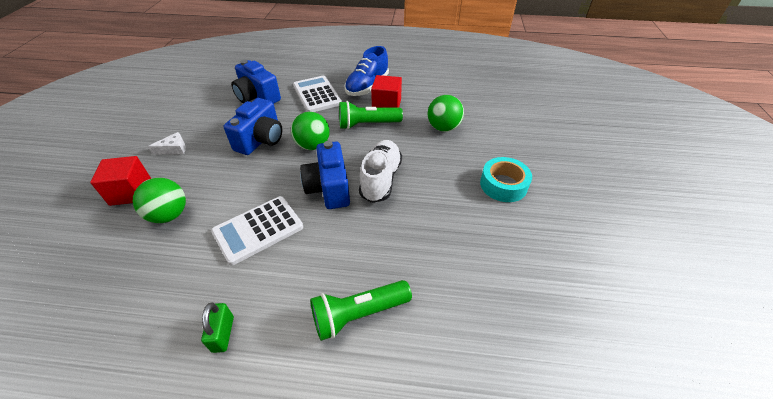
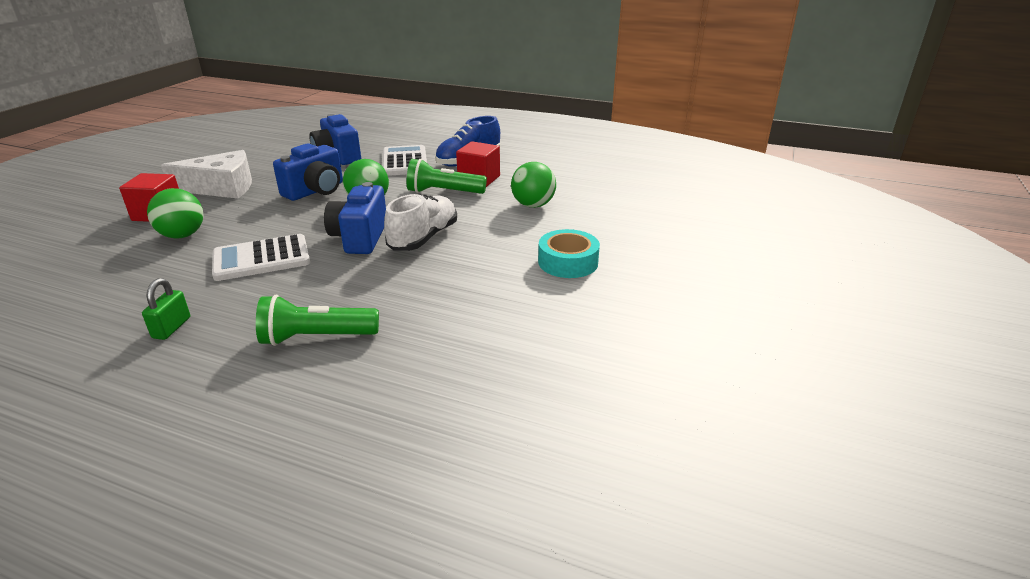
camera: 15 degrees right, 15 degrees down
white cheese [148,132,186,155] -> white cheese [161,150,252,199], size x2.23

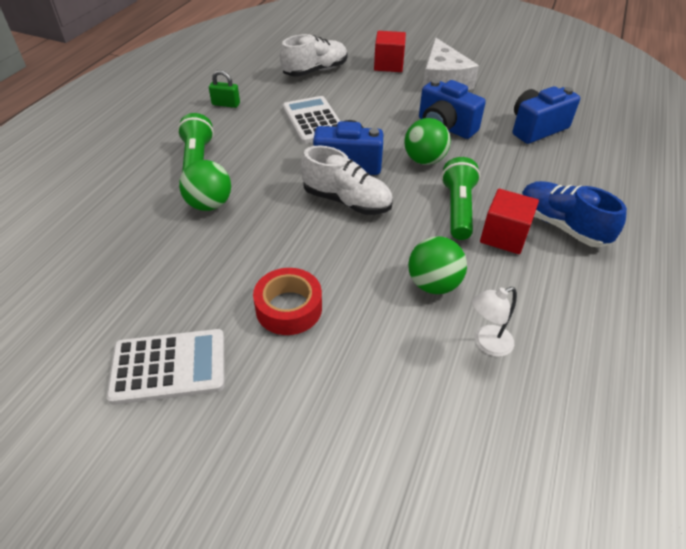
camera: 90 degrees right, 15 degrees up
green ball [147,188,203,239] -> green ball moved to [179,160,231,211]
white calculator [382,145,427,176] -> white calculator moved to [106,329,224,405]
turquoise tape [538,229,600,278] -> red tape [253,268,322,335]
none -> white shoe [280,34,348,76]
none -> white lamp [472,287,517,357]

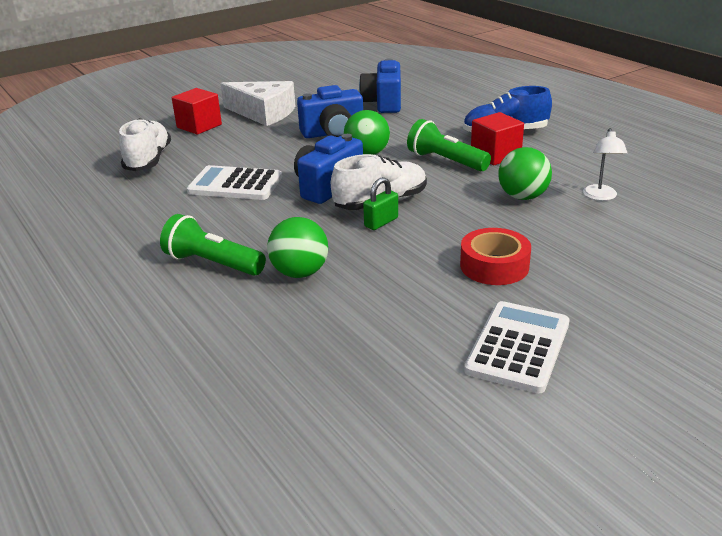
camera: 55 degrees left, 15 degrees down
green padlock [209,70,240,108] -> green padlock moved to [363,177,398,230]

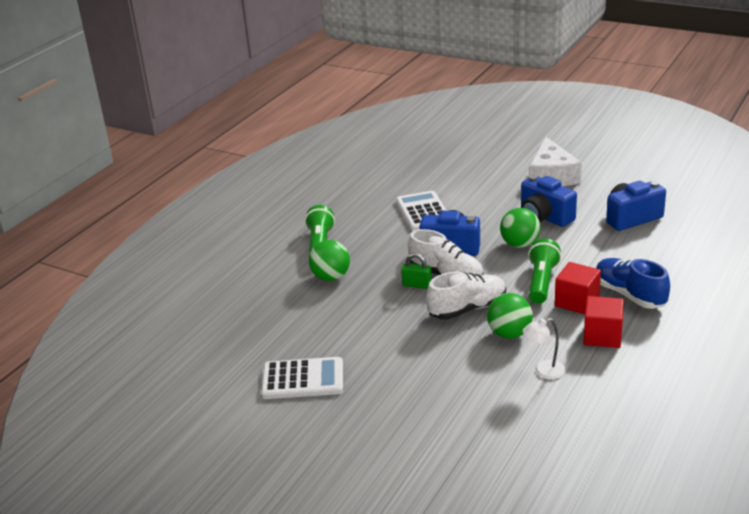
camera: 65 degrees right, 0 degrees up
white shoe [119,118,171,171] -> white shoe moved to [426,272,506,320]
red cube [172,88,222,134] -> red cube moved to [583,296,624,348]
red tape [460,228,531,285] -> none

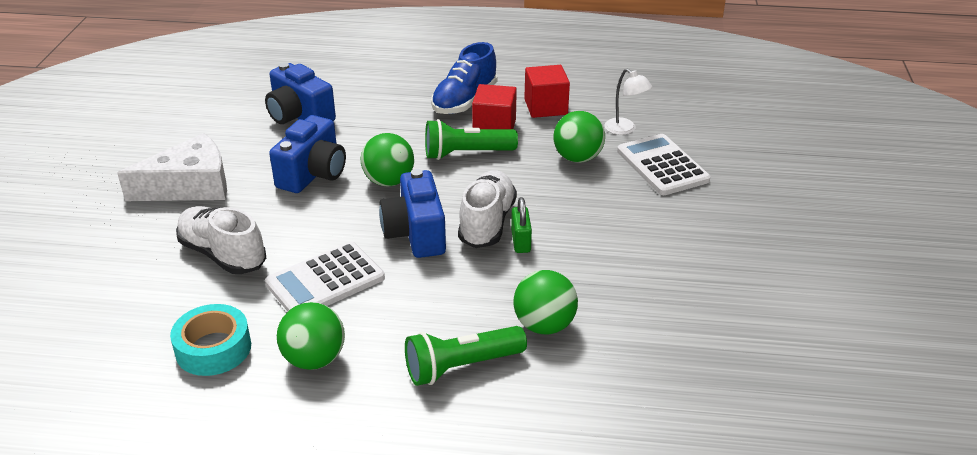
camera: 115 degrees left, 5 degrees up
white calculator [261,357,343,399] -> white calculator moved to [617,134,710,195]
white shoe [426,272,506,320] -> white shoe moved to [176,206,266,274]
none -> turquoise tape [170,304,251,376]
none -> green ball [277,302,345,370]

